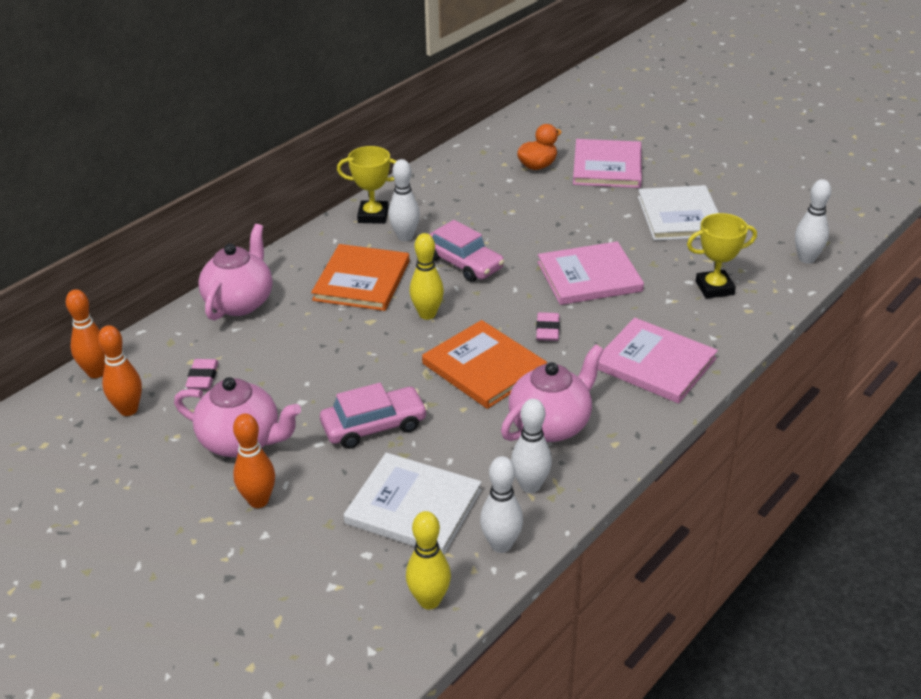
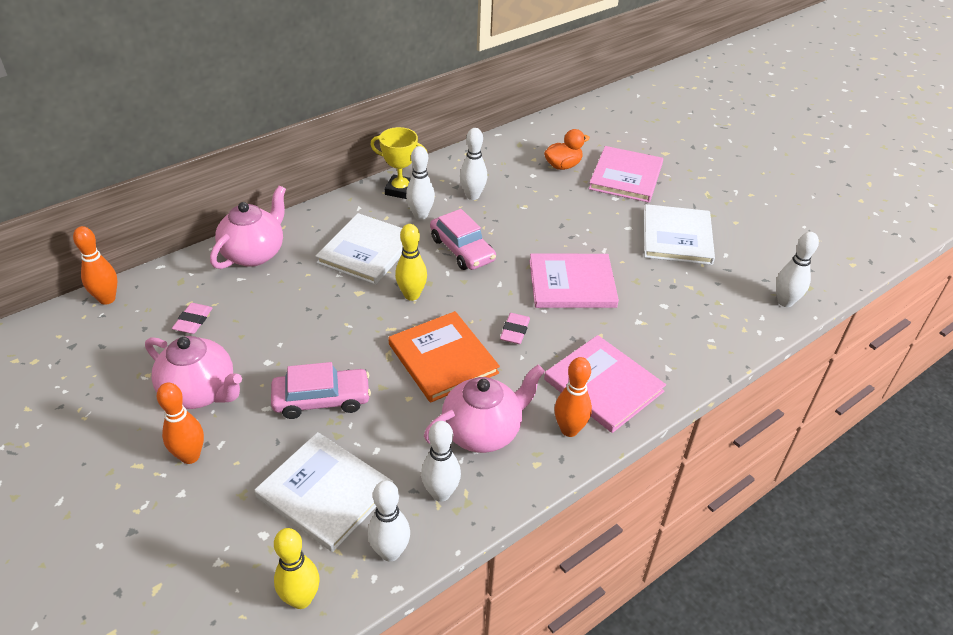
camera: 10 degrees right, 5 degrees up
orange bowling pin [98,325,142,416] -> orange bowling pin moved to [554,357,592,437]
orange book [311,244,410,311] -> white book [316,213,403,285]
yellow trophy [687,213,757,299] -> none
none -> white bowling pin [460,128,487,200]

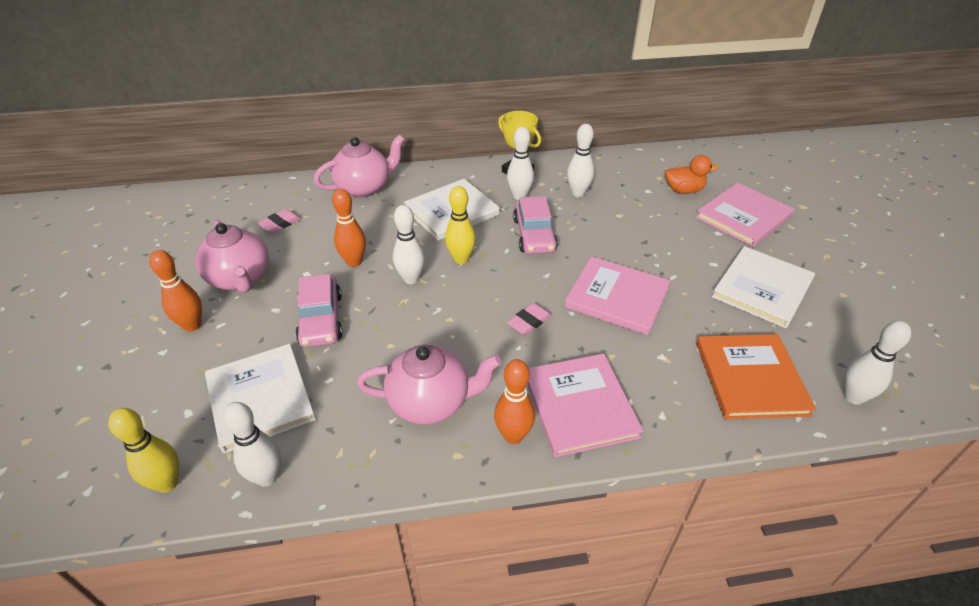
camera: 30 degrees right, 0 degrees up
orange bowling pin [73,226,117,305] -> orange bowling pin moved to [332,189,366,267]
pink car [271,362,371,419] -> pink car turned 60 degrees clockwise [295,274,343,347]
orange book [388,311,500,403] -> orange book moved to [696,334,816,420]
white bowling pin [421,421,461,502] -> white bowling pin moved to [393,205,425,284]

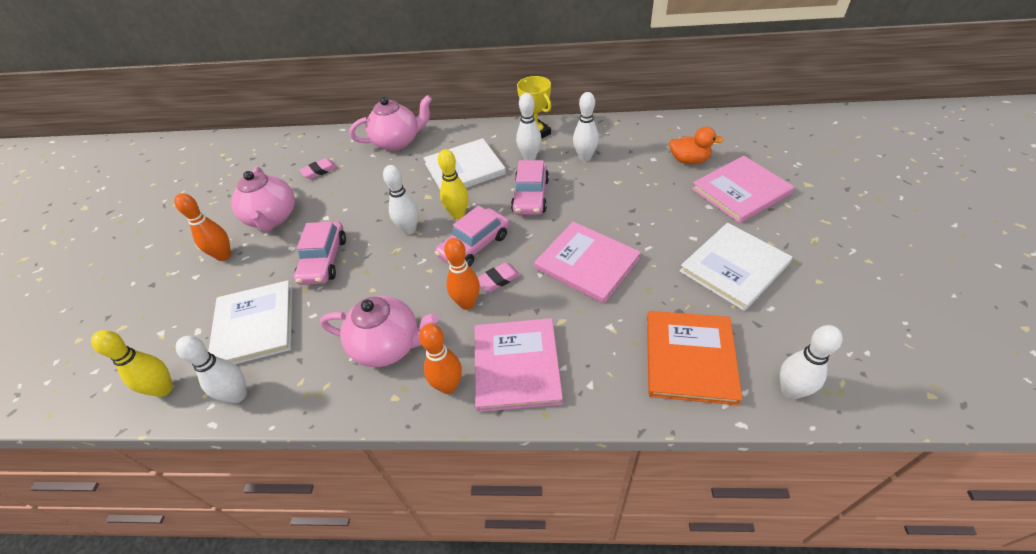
camera: 15 degrees right, 5 degrees up
orange bowling pin [332,189,366,267] -> orange bowling pin moved to [444,238,480,310]
none -> pink car [435,205,509,267]

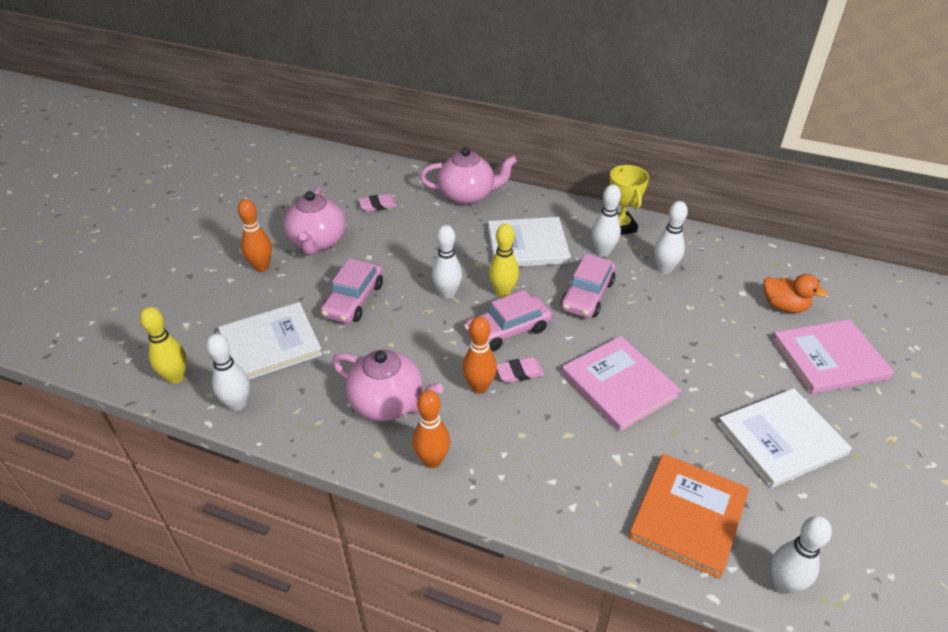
camera: 15 degrees right, 5 degrees down
white book [208,280,293,364] -> white book turned 60 degrees clockwise [218,302,323,380]
pink book [475,318,563,412] -> none

